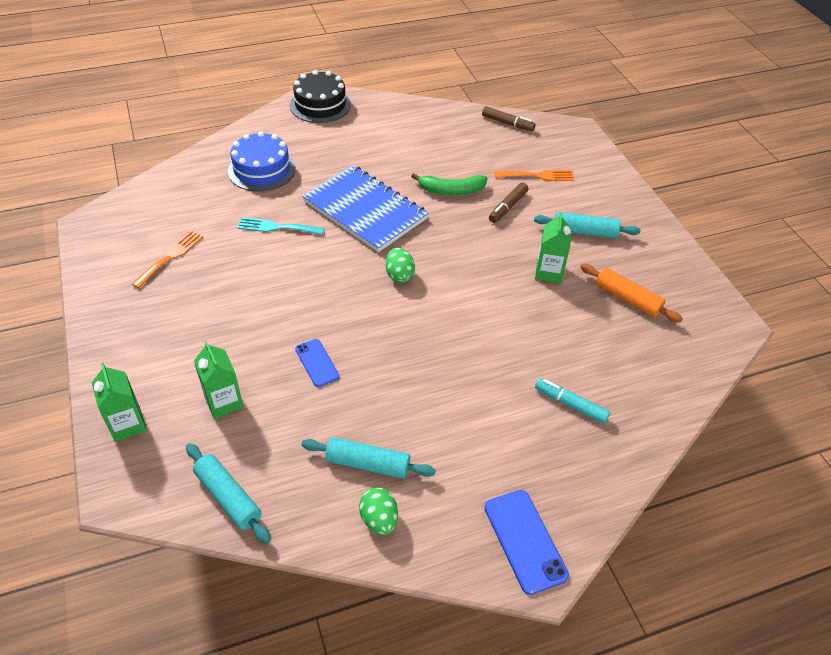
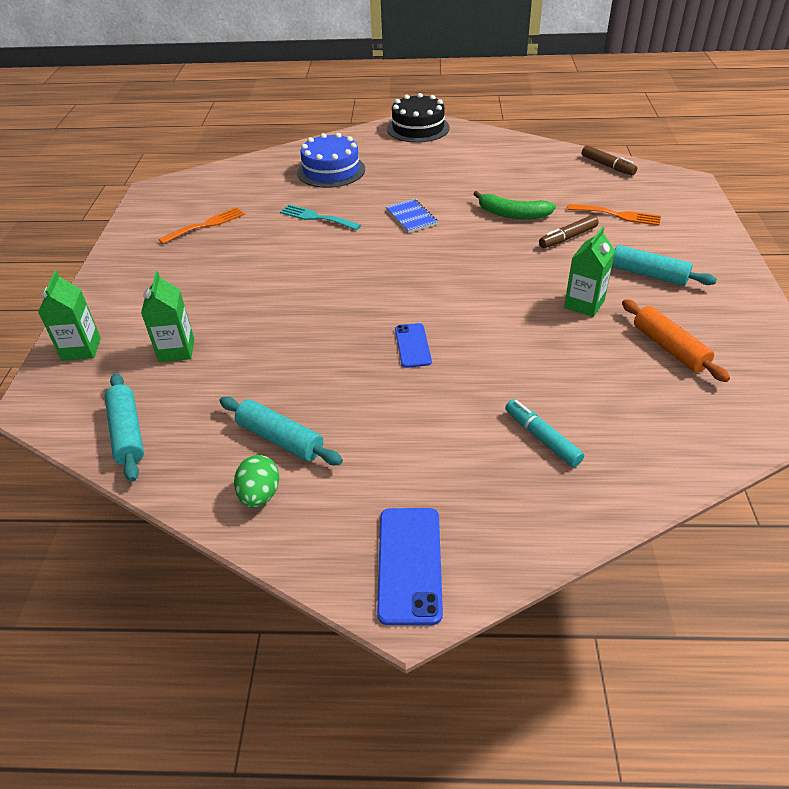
camera: 25 degrees right, 5 degrees down
blue phone [295,339,340,387] -> blue phone moved to [395,323,432,368]
blue notebook [302,165,428,252] -> blue notebook [386,199,438,233], size x0.44
green egg [386,248,415,283] -> none

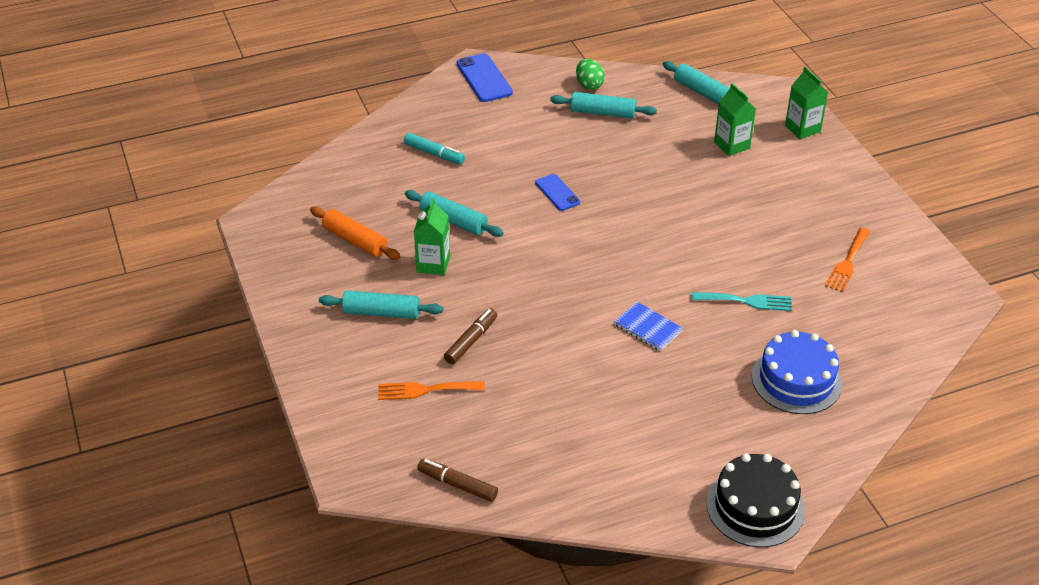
camera: 155 degrees right, 0 degrees up
green banana [473,191,556,219] -> none
none -> turquoise rolling pin [405,190,504,237]

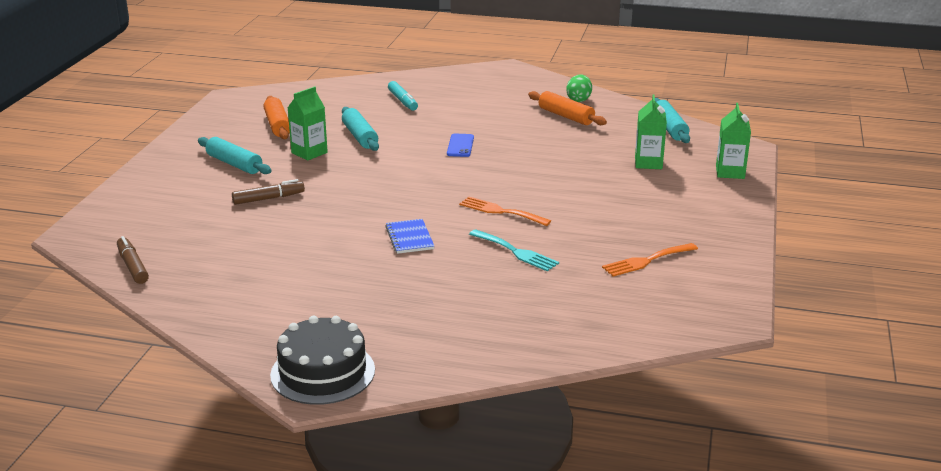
camera: 35 degrees right, 15 degrees down
orange fork [378,381,485,400] -> orange fork moved to [459,196,551,226]
blue phone [456,53,513,102] -> none
turquoise rolling pin [550,92,657,118] -> orange rolling pin [528,91,607,125]
blue cake [752,330,842,414] -> none

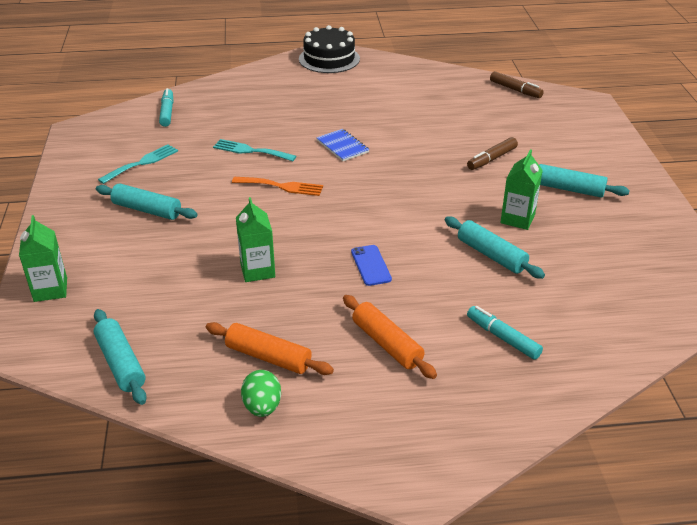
camera: 160 degrees right, 10 degrees up
orange rolling pin [264,96,290,139] -> orange rolling pin moved to [343,295,437,379]
orange fork [602,243,698,277] -> turquoise fork [98,144,178,184]
green carton [635,95,667,169] -> green carton moved to [236,197,275,282]
none -> turquoise rolling pin [96,183,198,220]
none -> turquoise marker [159,88,173,127]

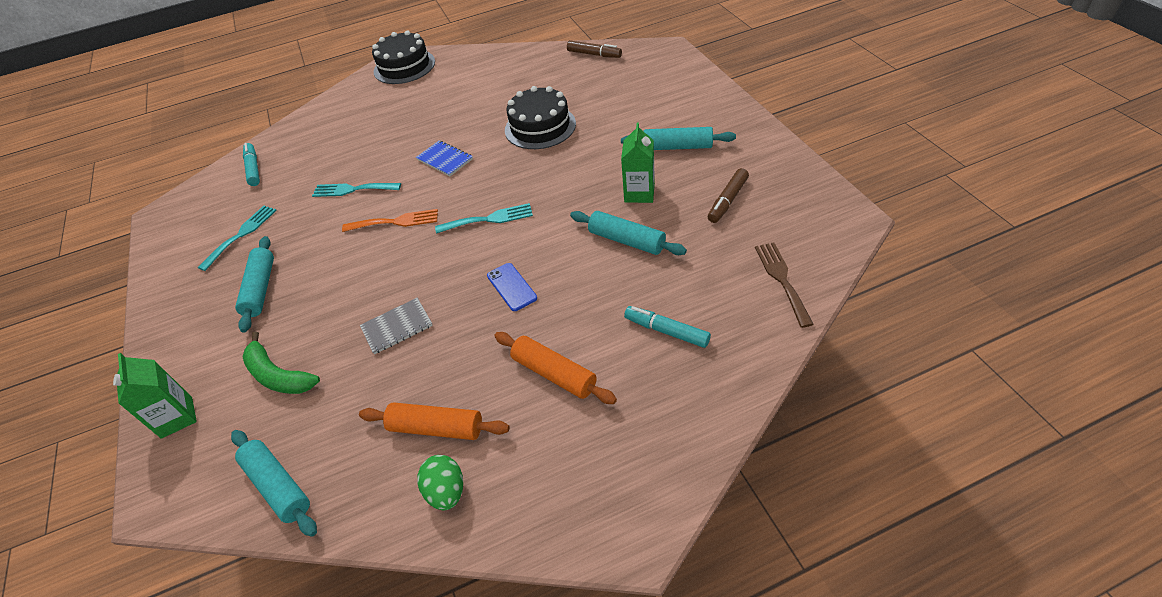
camera: 10 degrees left, 10 degrees up
turquoise rolling pin [96,183,198,220] -> turquoise rolling pin turned 75 degrees clockwise [235,236,274,333]
green carton [236,197,275,282] -> grey notebook [360,298,433,354]
brown marker [467,137,518,170] -> brown marker moved to [708,168,749,223]
none -> green banana [242,331,320,394]
none -> turquoise fork [435,203,533,234]
none -> black cake [505,86,576,149]
none -> brown fork [755,242,814,328]

